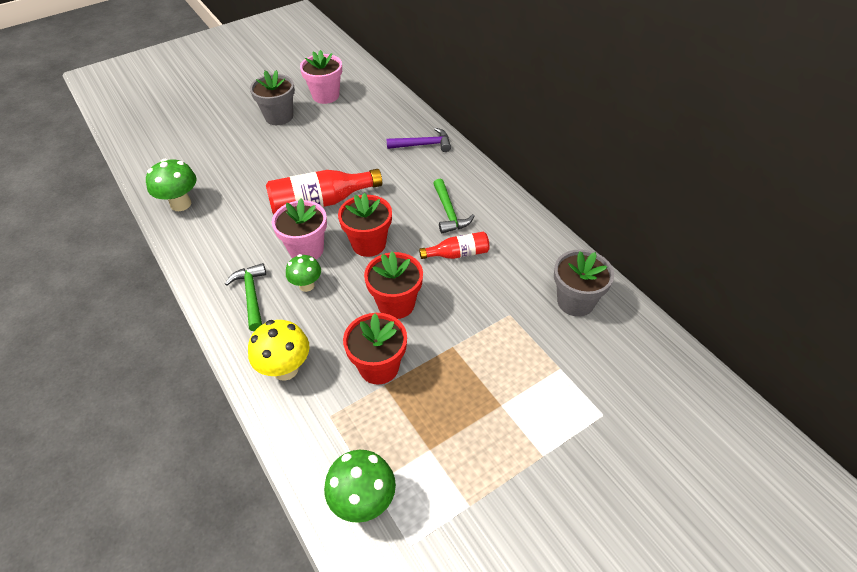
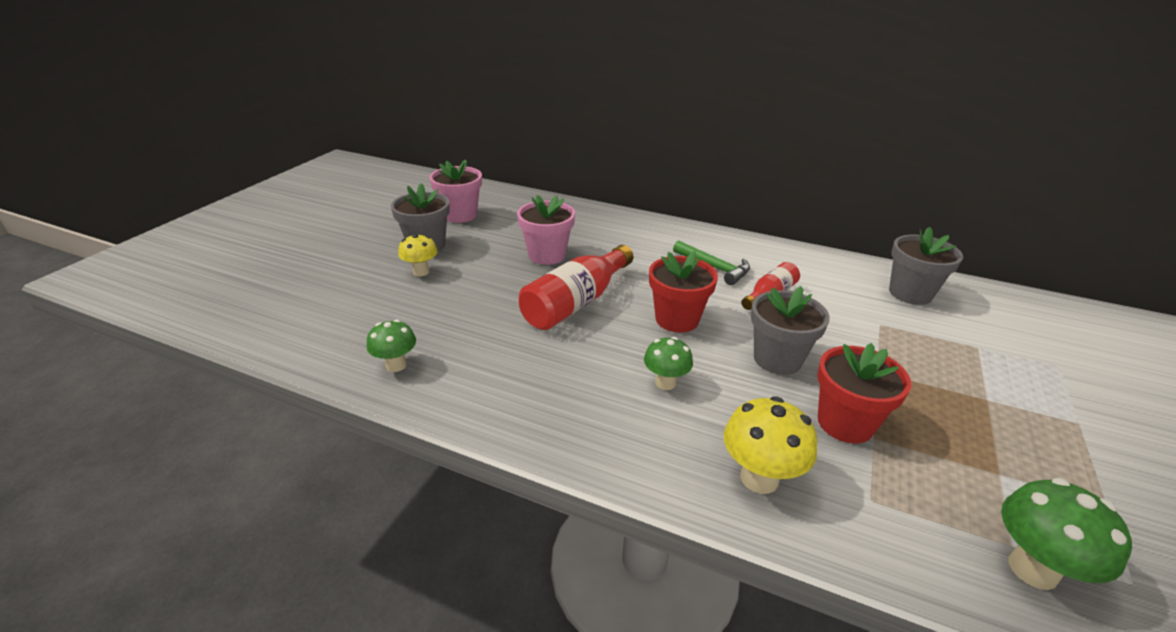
camera: 35 degrees left, 15 degrees down
green mushroom [146,159,196,211] -> green mushroom [367,319,416,372], size x0.66
green hammer [225,263,266,331] -> none
pink flower pot [272,199,327,259] -> pink flower pot moved to [517,195,575,265]
red flower pot [364,252,423,319] -> grey flower pot [751,286,830,375]
purple hammer [386,128,451,152] -> none
none -> yellow mushroom [398,234,438,276]

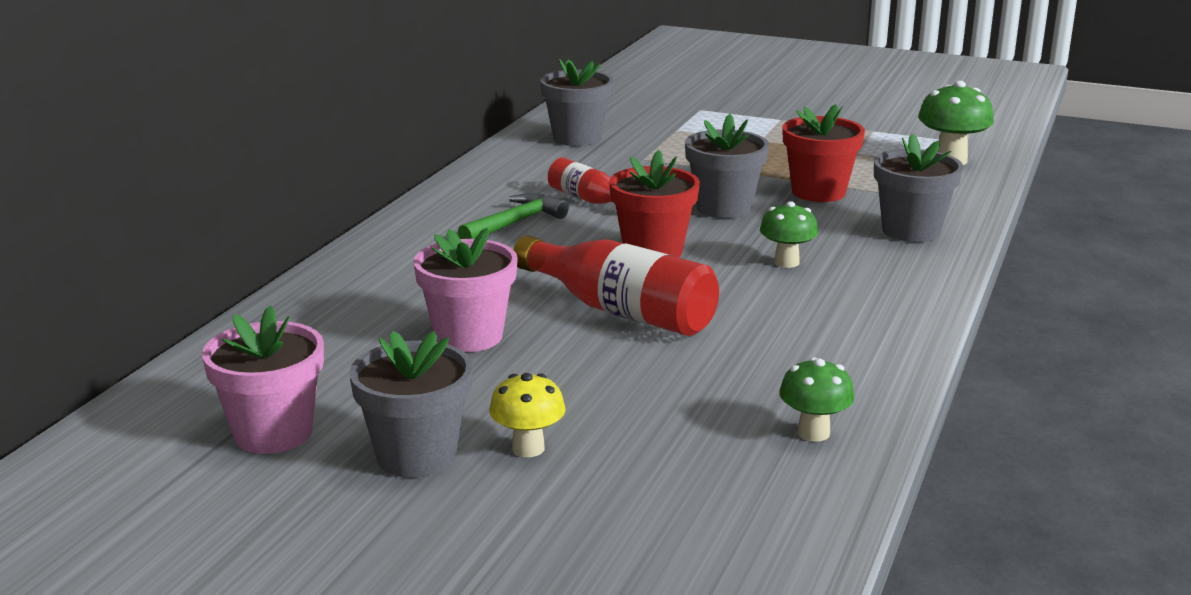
camera: 90 degrees left, 10 degrees down
yellow mushroom [724,396,817,494] -> grey flower pot [874,133,963,242]

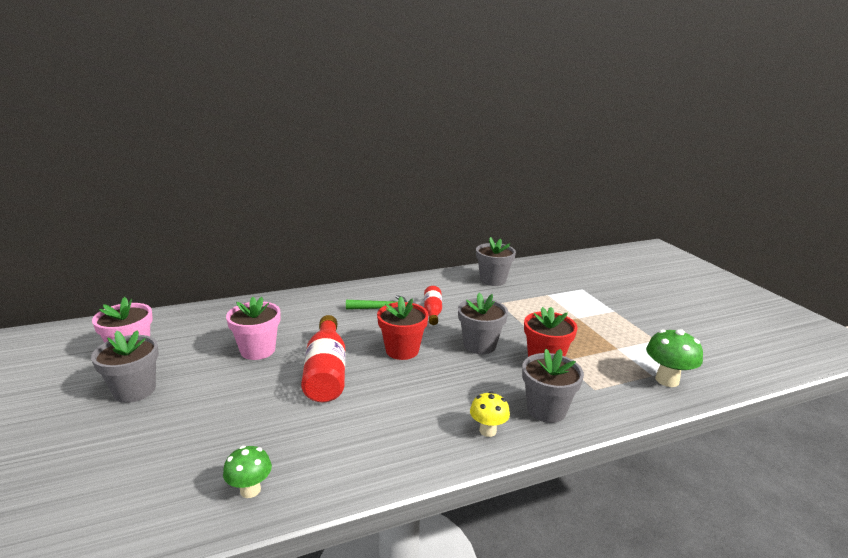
camera: 45 degrees right, 0 degrees up
yellow mushroom [489,373,565,457] -> yellow mushroom moved to [470,391,510,437]
green mushroom [760,201,818,268] -> none

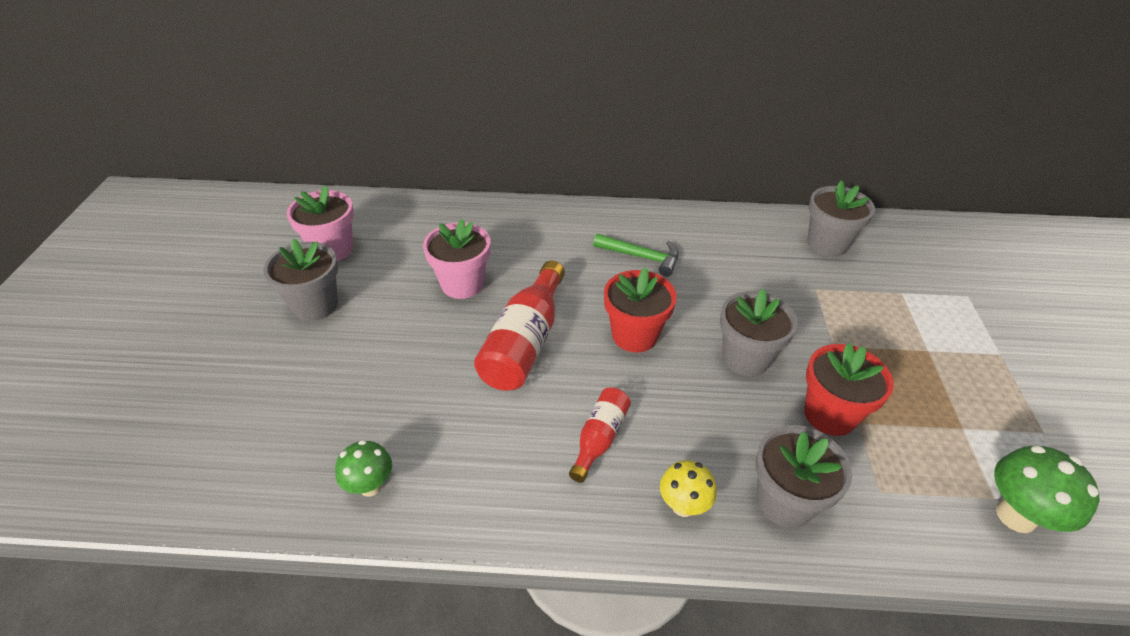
camera: 25 degrees right, 20 degrees up
red bottle [424,286,442,325] -> red bottle moved to [569,387,631,483]

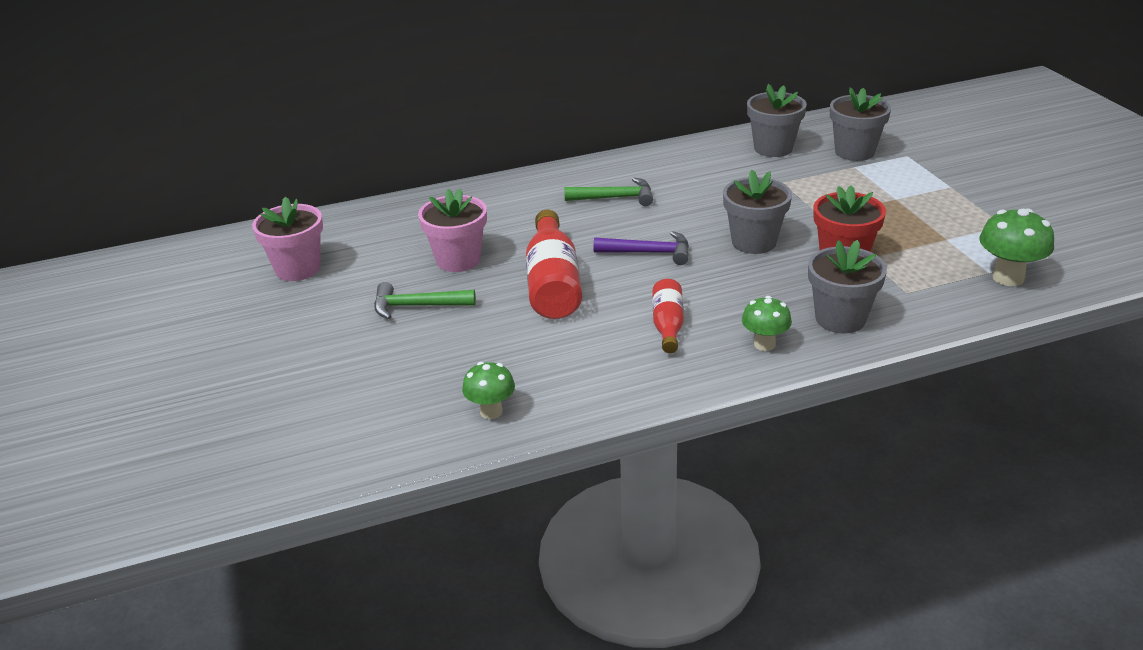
camera: 20 degrees left, 10 degrees down
grey flower pot [264,238,338,321] -> grey flower pot moved to [830,87,891,161]
red flower pot [604,267,677,353] -> purple hammer [593,231,689,265]
yellow mushroom [660,460,717,517] -> green mushroom [742,296,792,351]
none -> green hammer [374,282,476,319]

